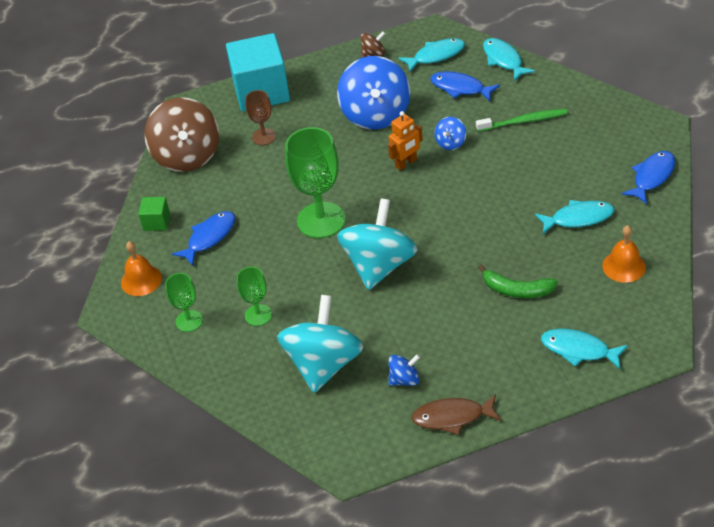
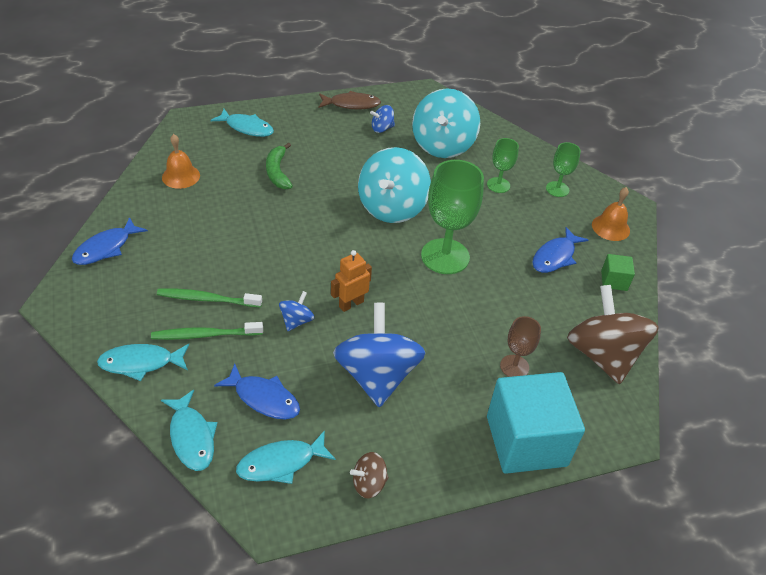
camera: 175 degrees right, 0 degrees up
green banana [478,264,558,298] -> green banana turned 120 degrees counterclockwise [266,143,293,189]
turquoise fish [535,200,614,234] -> turquoise fish moved to [97,344,189,381]
none -> green toothbrush [157,288,262,307]

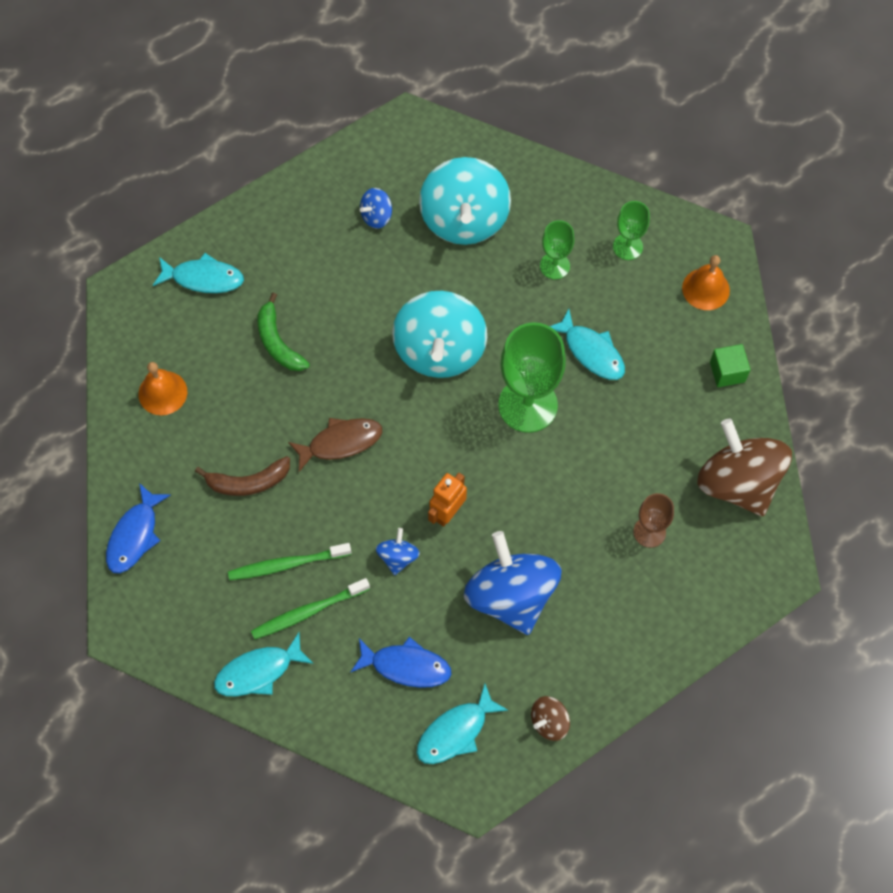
camera: 15 degrees left, 20 degrees up
turquoise fish [161,390,217,471] -> turquoise fish moved to [550,309,625,380]
brown fish [319,91,381,109] -> brown fish moved to [288,418,382,472]
turquoise cube [487,372,585,474] -> none
blue fish [532,227,588,273] -> none
none -> brown banana [195,456,290,496]

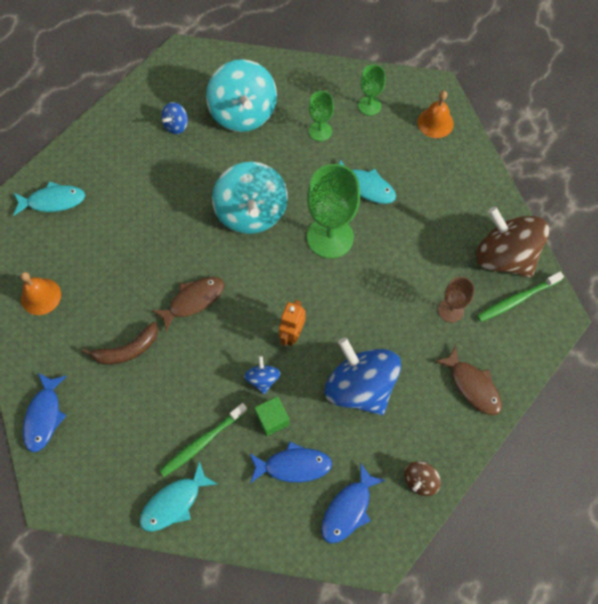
camera: 15 degrees left, 0 degrees up
green toothbrush [228,543,352,580] -> green toothbrush moved to [477,272,564,322]
green banana [257,293,310,371] -> none
turquoise fish [416,684,508,764] -> blue fish [321,463,386,544]
green cube [710,344,750,387] -> green cube moved to [254,396,289,436]
none -> brown fish [434,346,502,415]

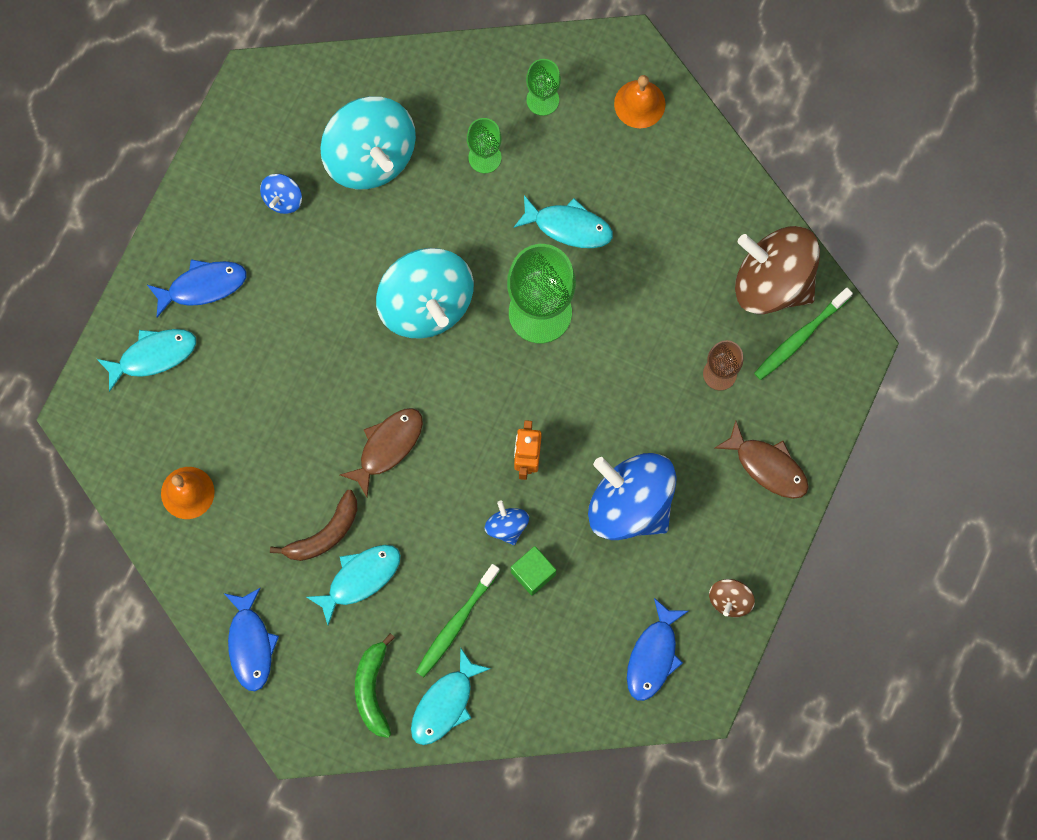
camera: 15 degrees left, 10 degrees up
blue fish [250,441,332,483] -> blue fish moved to [147,259,246,318]
none -> turquoise fish [306,545,401,625]
none -> green banana [355,633,395,738]

